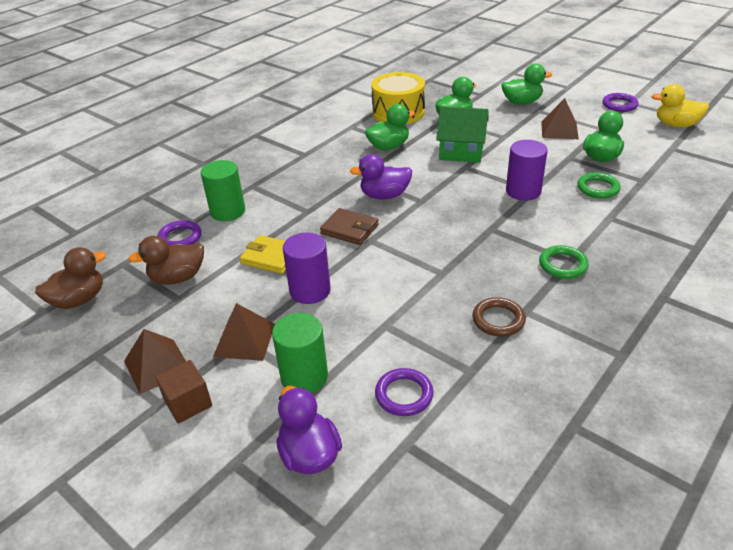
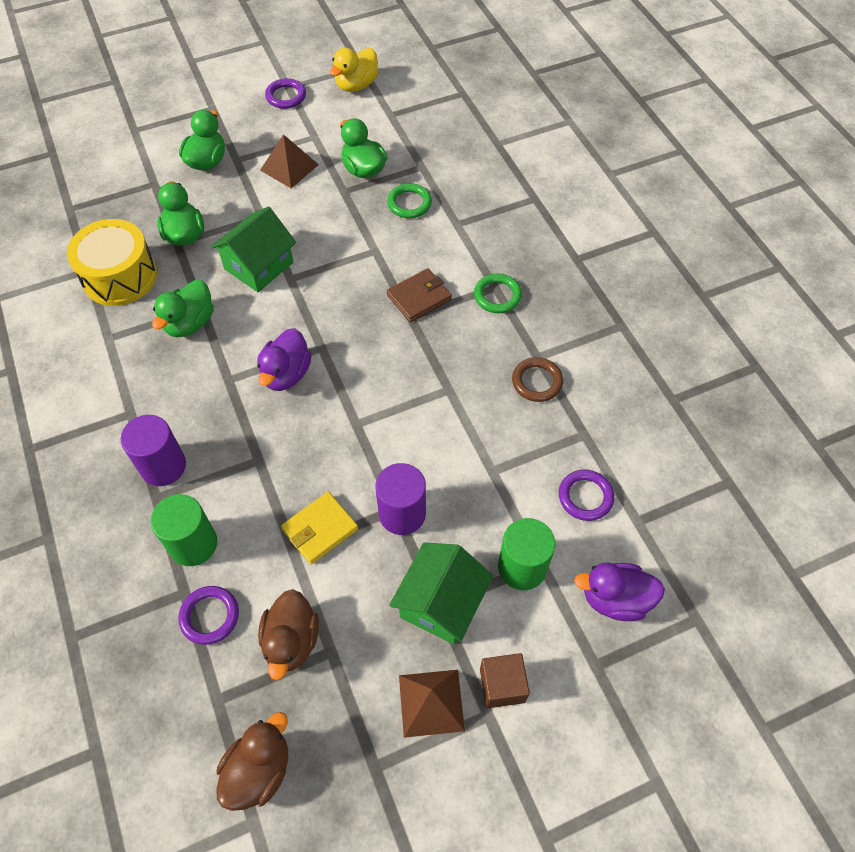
camera: 65 degrees left, 20 degrees up
brown duck [35,247,106,309] -> brown duck turned 45 degrees clockwise [216,712,288,811]
brown pyramid [213,303,275,361] -> green house [389,542,493,644]
brown wallet [320,208,379,245] -> brown wallet moved to [387,268,452,322]
green duck [365,104,415,150] -> green duck turned 150 degrees counterclockwise [152,280,214,337]
purple cylinder [506,140,547,201] -> purple cylinder moved to [121,415,186,486]

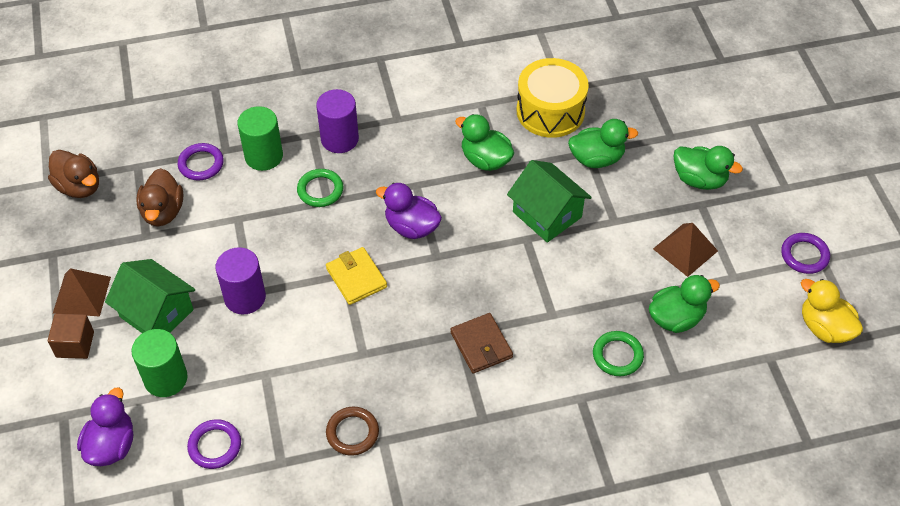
camera: 100 degrees right, 5 degrees down
brown duck [258,589,319,680] -> brown duck turned 105 degrees counterclockwise [136,168,183,226]
yellow wallet [281,492,358,564] -> yellow wallet moved to [326,247,387,305]
green ring [474,274,522,313] -> green ring moved to [297,169,343,207]

